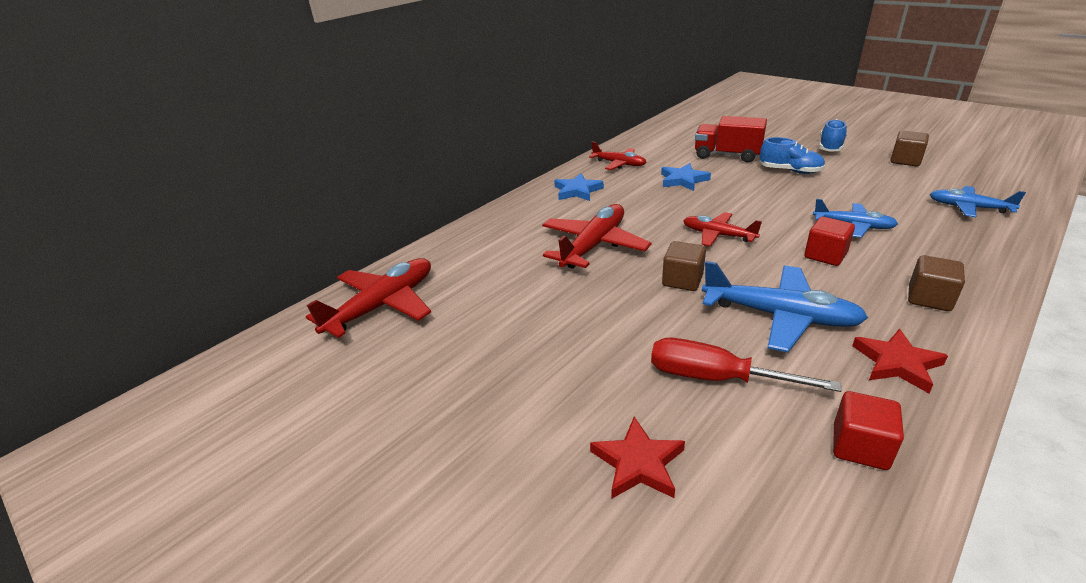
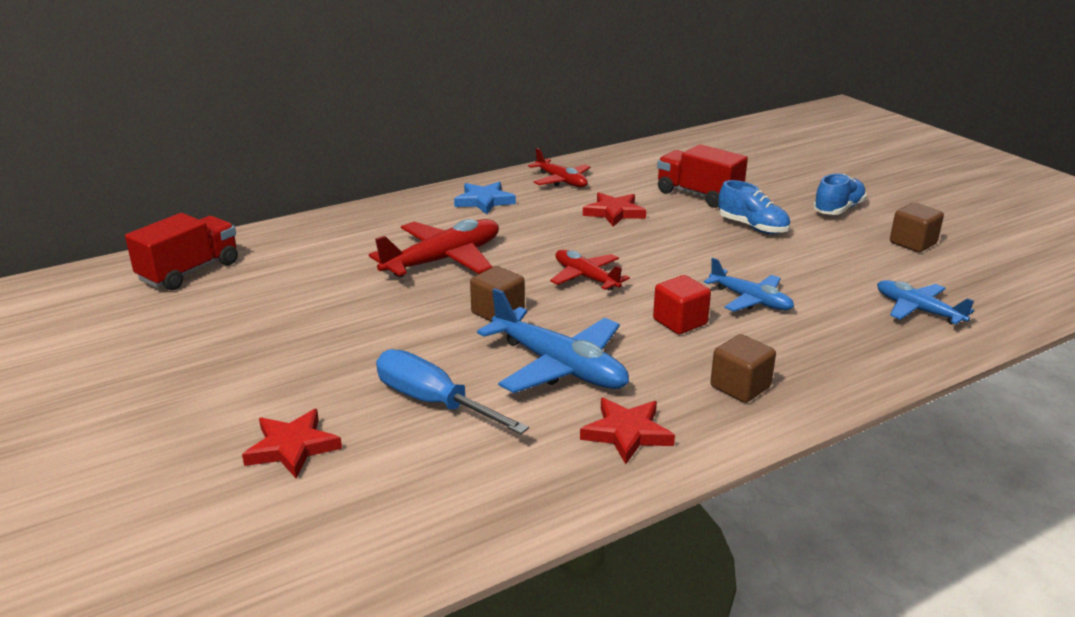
camera: 15 degrees right, 5 degrees down
red plane [306,258,431,338] -> red truck [125,213,238,290]
red screwdriver [651,338,841,392] -> blue screwdriver [376,349,529,434]
blue star [661,163,711,191] -> red star [583,192,646,227]
red cube [833,391,904,470] -> none

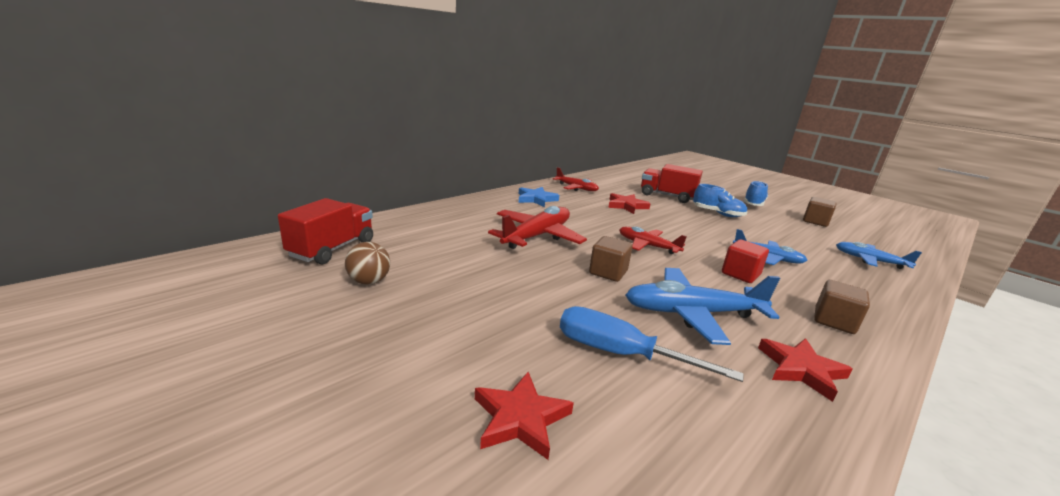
camera: 15 degrees left, 5 degrees down
blue plane [477,288,629,393] -> blue plane turned 150 degrees clockwise [625,268,780,345]
none -> brown ball [345,242,390,284]

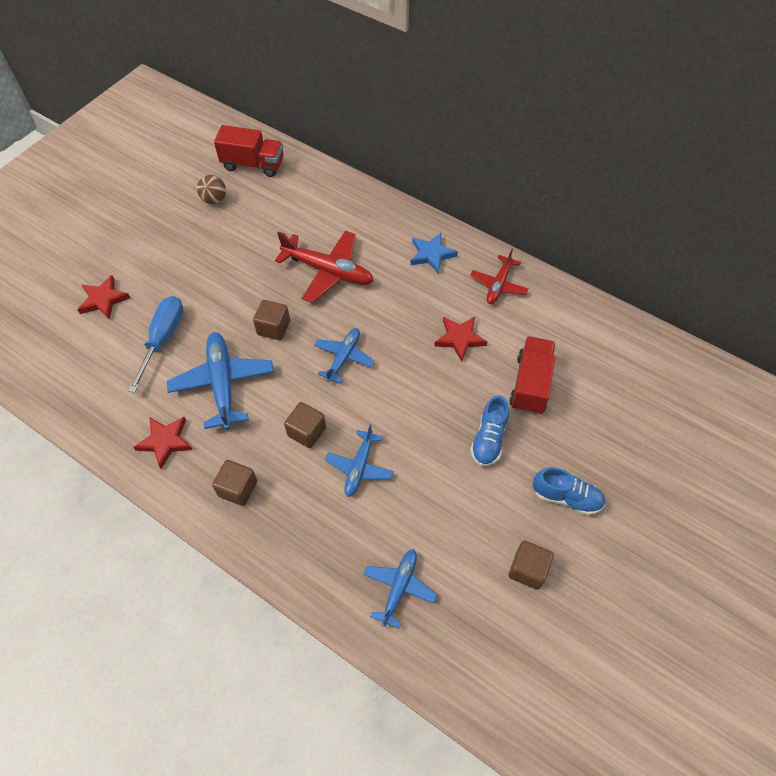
camera: 80 degrees right, 35 degrees up
red plane [619,227,687,254] -> blue plane [314,328,374,384]
red cube [722,239,769,283] -> brown cube [284,402,326,448]

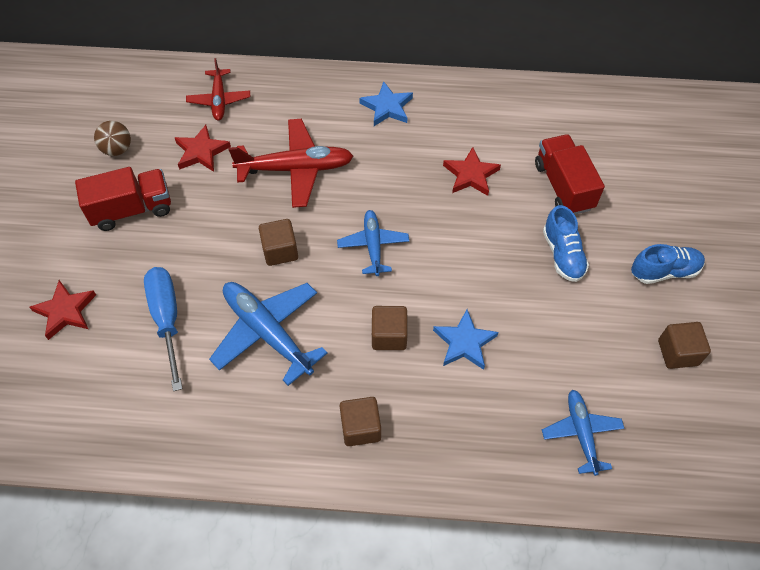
camera: 30 degrees left, 0 degrees up
red star [133,417,193,469] -> red star moved to [175,125,231,172]
red truck [214,125,283,177] -> red truck moved to [75,167,171,231]
blue plane [325,424,393,497] -> blue star [433,310,499,370]
red plane [470,249,529,304] -> red plane moved to [186,58,250,121]

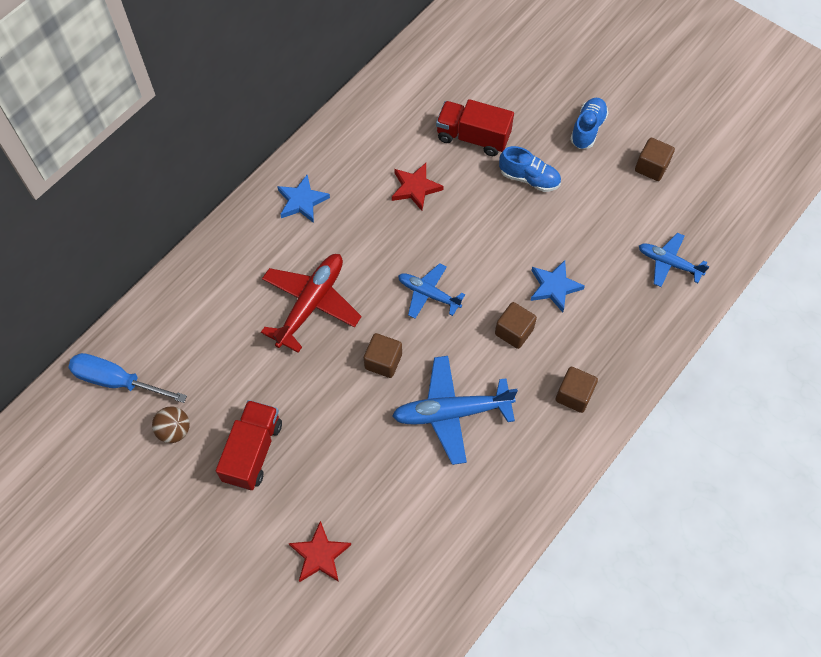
camera: 55 degrees left, 5 degrees up
blue screwdriver [144,267,183,391] -> blue screwdriver moved to [68,353,187,403]
red star [175,125,231,172] -> none
red plane [186,58,250,121] -> none

